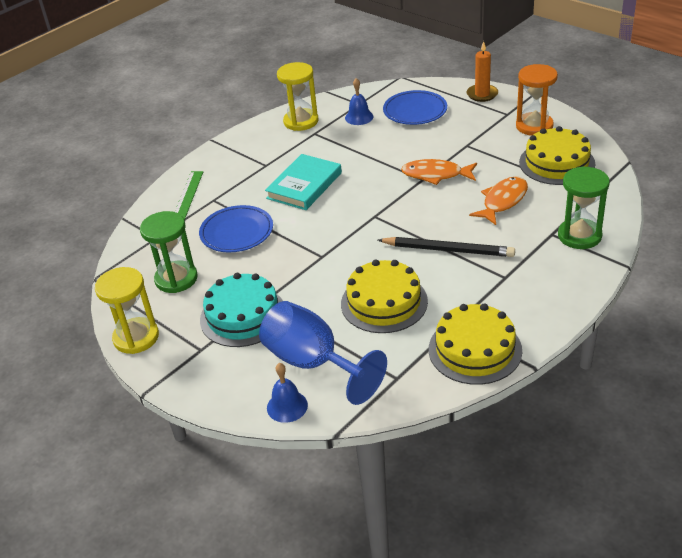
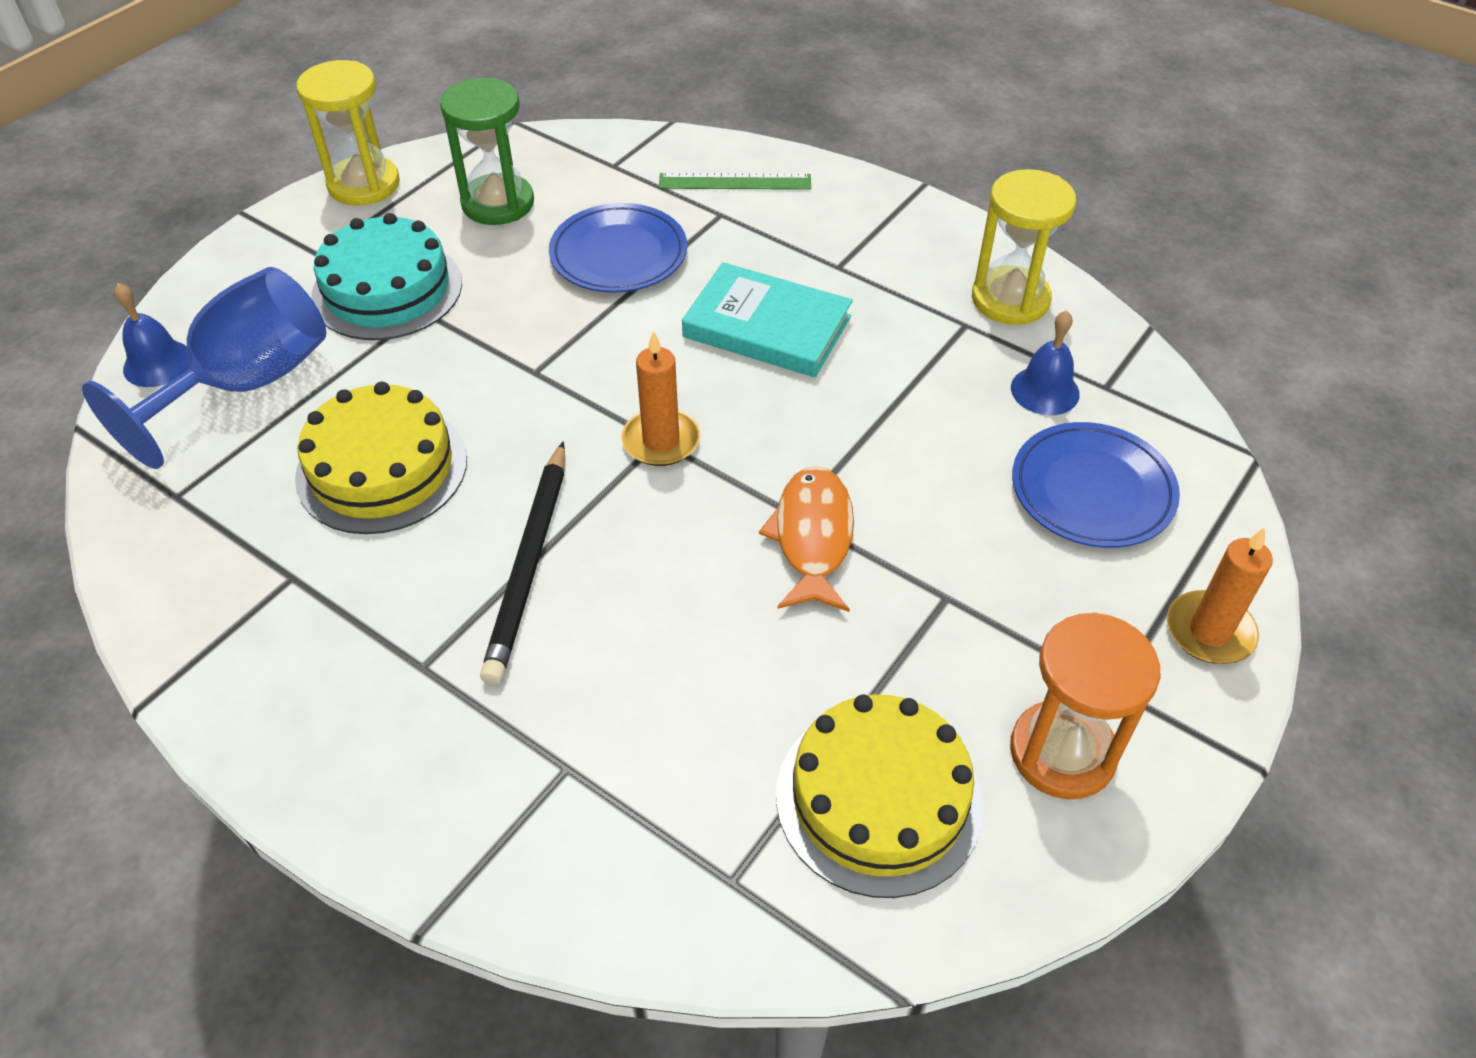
camera: 80 degrees right, 10 degrees up
yellow cake [429,304,522,385] -> none
orange fish [469,177,528,225] -> none
green hourglass [558,166,610,249] -> none
none -> orange candle [621,331,700,466]

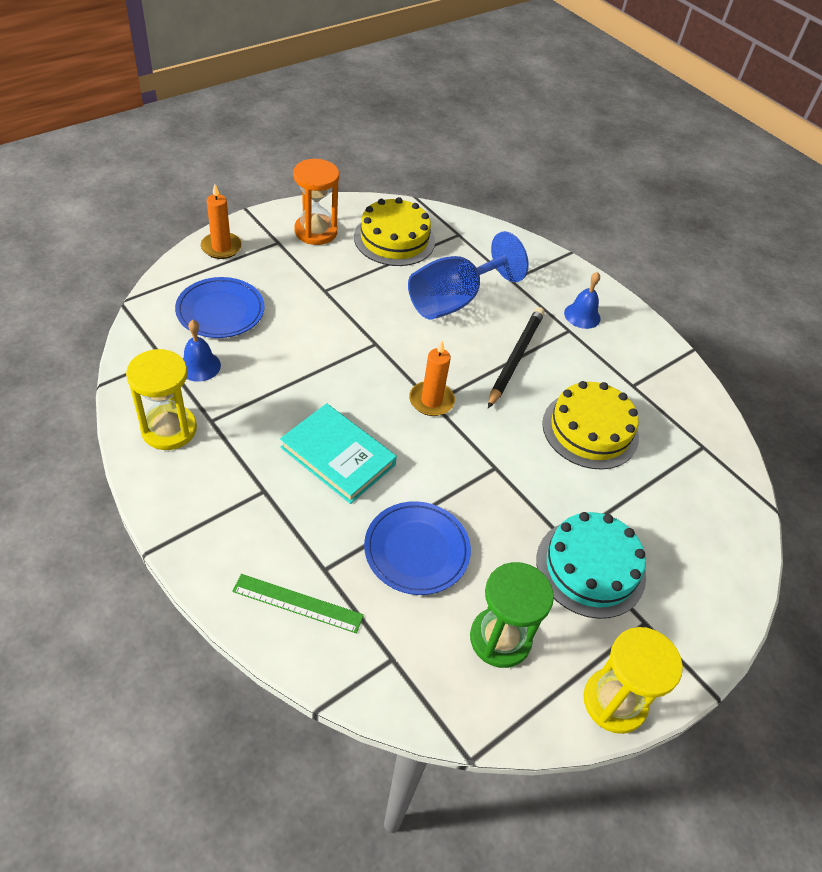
camera: 170 degrees left, 0 degrees up
blue goblet [82,267,326,469] -> blue goblet moved to [408,231,529,320]
blue bell [114,283,188,387] -> blue bell moved to [564,272,601,329]
orange fish [759,466,854,612] -> none

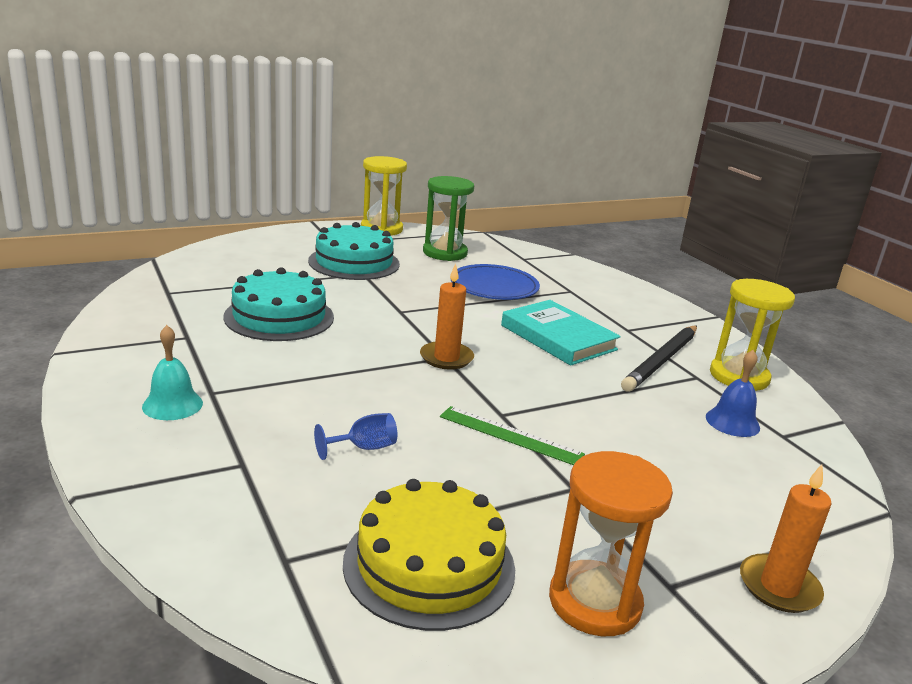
camera: 165 degrees left, 25 degrees down
blue plate [175,277,265,338] -> none
green ruler [232,574,364,633] -> green ruler moved to [440,406,585,465]
blue goblet [408,231,529,320] -> blue goblet [314,413,397,460], size x0.40
black pencil [488,307,545,408] -> black pencil moved to [621,326,697,392]
yellow cake [542,381,639,470] -> turquoise cake [223,267,334,341]
blue bell [564,272,601,329] -> turquoise bell [142,325,203,420]

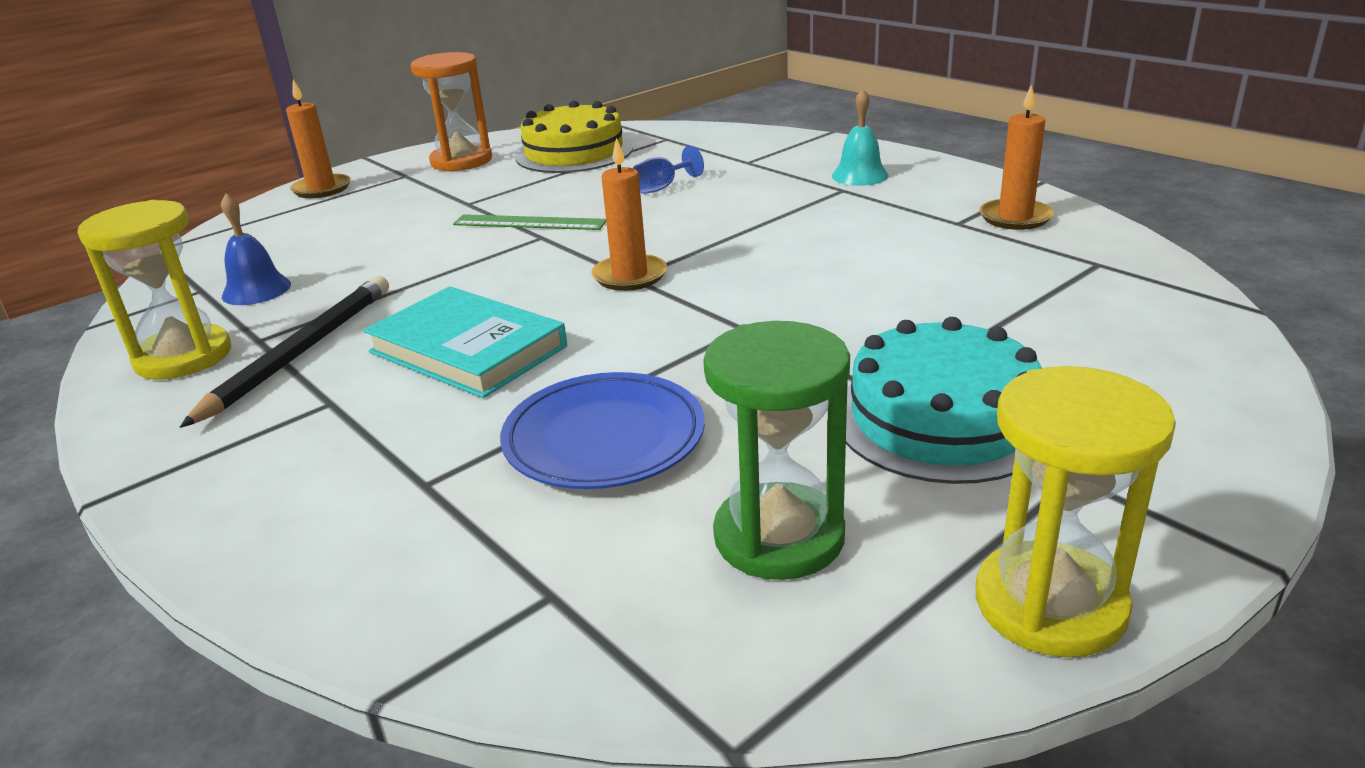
camera: 170 degrees right, 5 degrees up
turquoise cake [223,267,334,341] -> none
none -> orange candle [979,85,1054,230]

